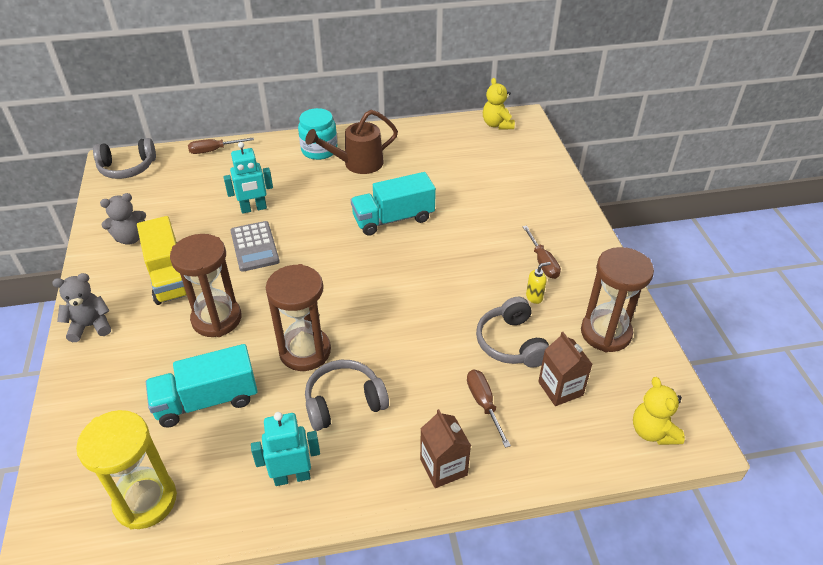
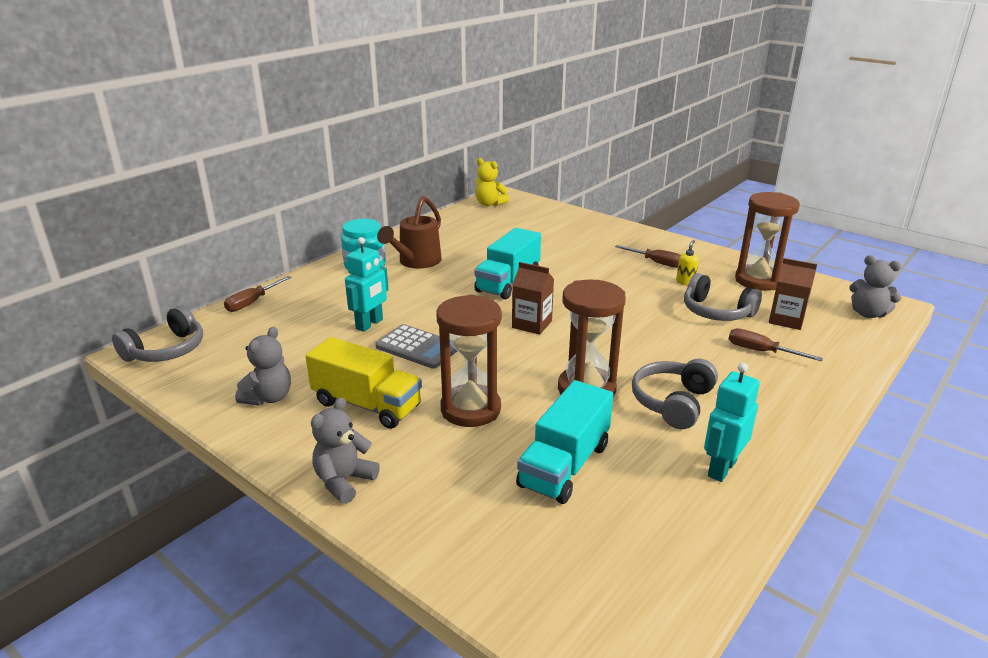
camera: 40 degrees left, 15 degrees down
yellow hourglass [76,410,177,529] -> none
brown carton [420,409,471,488] -> brown carton moved to [512,262,554,335]
yellow teddy bear [633,377,685,445] -> grey teddy bear [849,255,902,318]

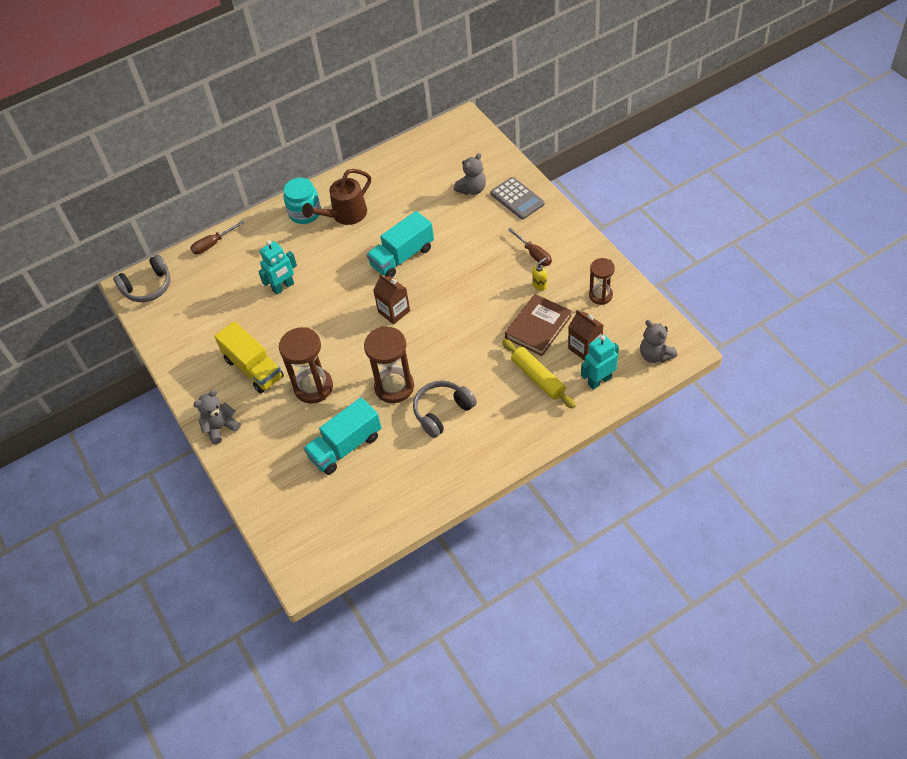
camera: 25 degrees right, 25 degrees up
grey teddy bear [235,327,291,406] -> grey teddy bear moved to [454,153,486,195]
grey calculator [375,324,457,369] -> grey calculator moved to [491,177,545,220]
yellow teddy bear [475,158,509,206] -> none
grey headphones [684,273,762,321] -> brown book [505,294,572,356]
turquoise robot [704,363,760,482] -> turquoise robot moved to [581,335,619,390]
brown screwdriver [729,328,823,361] -> yellow rolling pin [502,339,576,408]
brown hourglass [735,192,800,291] -> brown hourglass [589,258,615,305], size x0.62

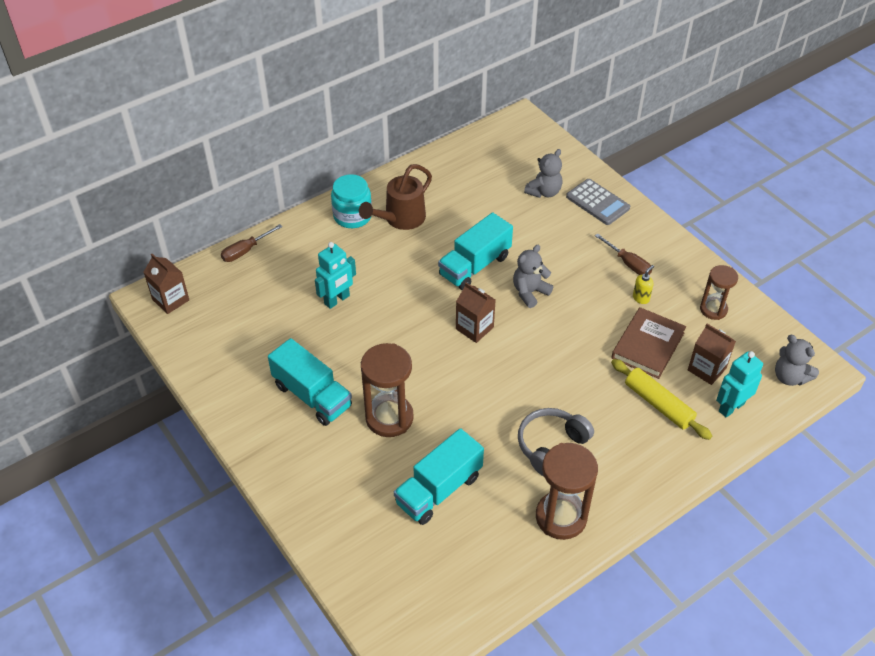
camera: 10 degrees left, 5 degrees down
grey headphones [113,254,171,302] -> brown carton [144,254,189,314]
grey teddy bear [193,390,241,444] -> grey teddy bear moved to [513,245,553,308]
yellow truck [214,321,284,393] -> turquoise truck [268,338,352,426]
brown hourglass [364,327,414,403] -> brown hourglass moved to [536,443,598,540]

